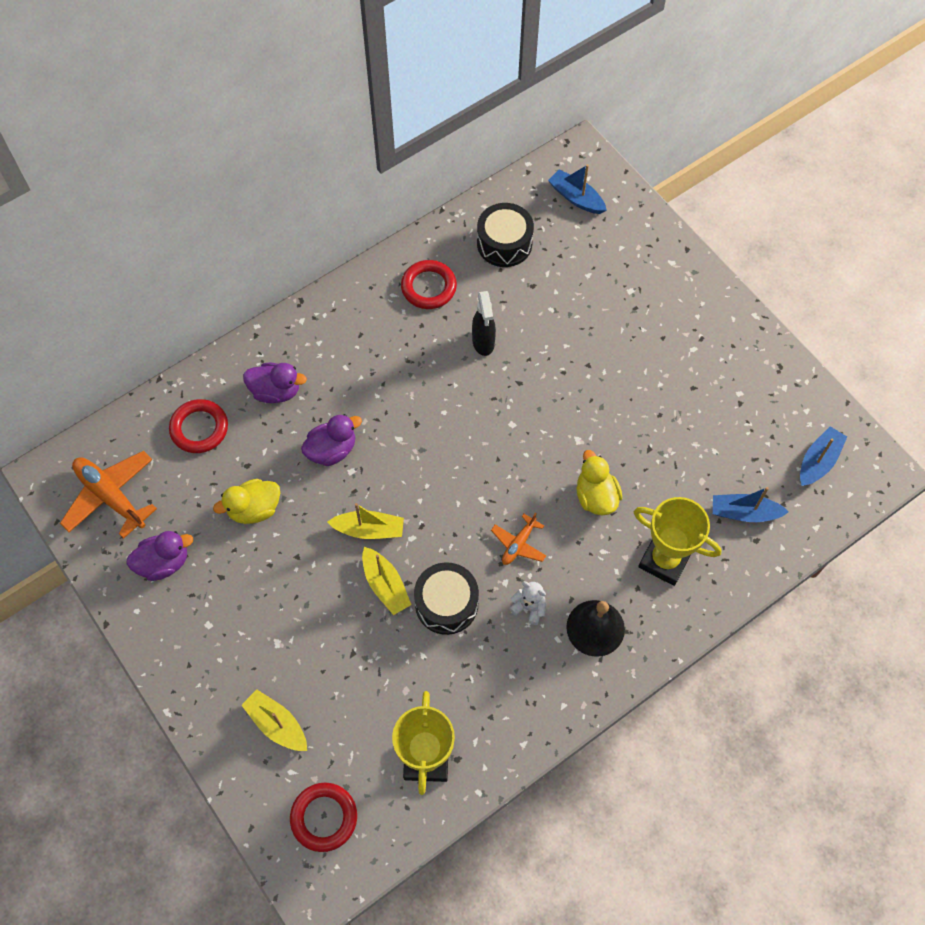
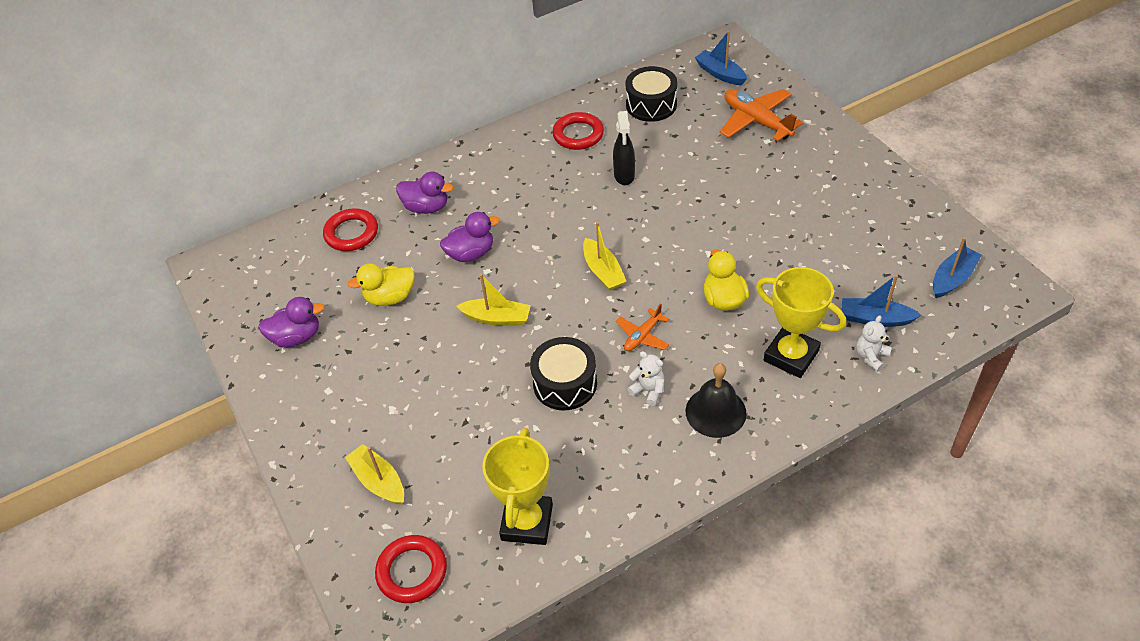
camera: 10 degrees right, 15 degrees down
orange plane [60,451,157,539] -> orange plane moved to [720,89,803,141]
yellow boat [362,547,411,615] -> yellow boat moved to [583,222,626,291]
none -> white teddy bear [856,315,892,372]

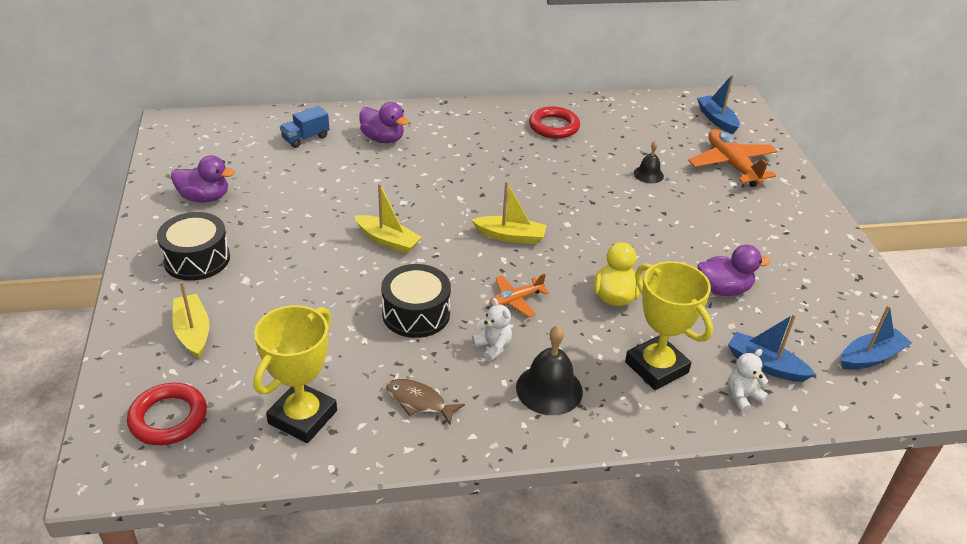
camera: 15 degrees right, 10 degrees down
red ring [323,208,378,251] -> blue truck [280,106,329,148]
yellow duck [348,263,414,306] -> none
purple duck [440,212,500,262] -> purple duck moved to [698,245,771,296]
yellow boat [583,222,626,291] -> yellow boat turned 75 degrees counterclockwise [472,181,546,244]
black spray bottle [613,111,635,185] -> none
black drum [625,66,678,122] -> black drum moved to [157,212,230,281]
none -> brown fish [386,379,465,425]
none -> black bell [634,140,664,183]

